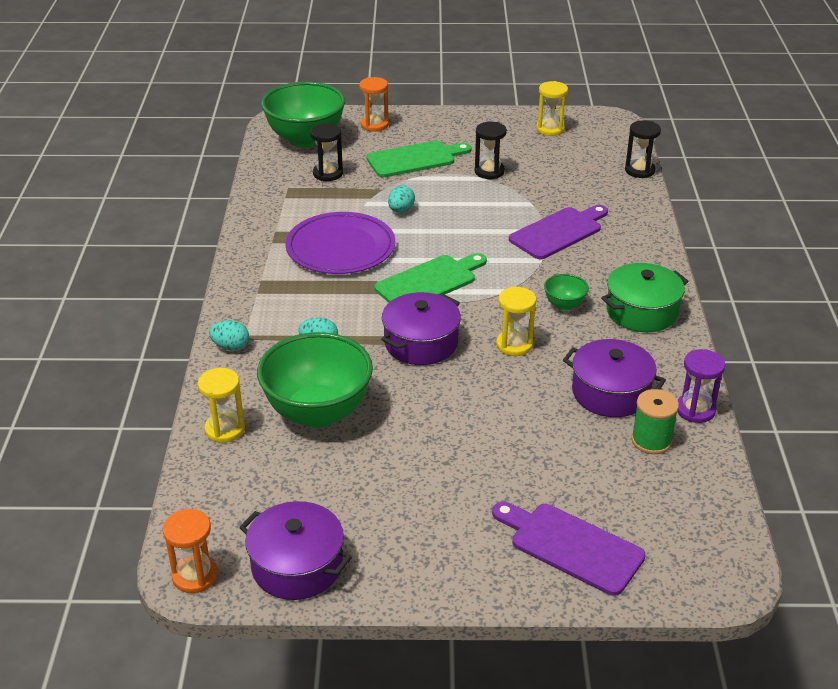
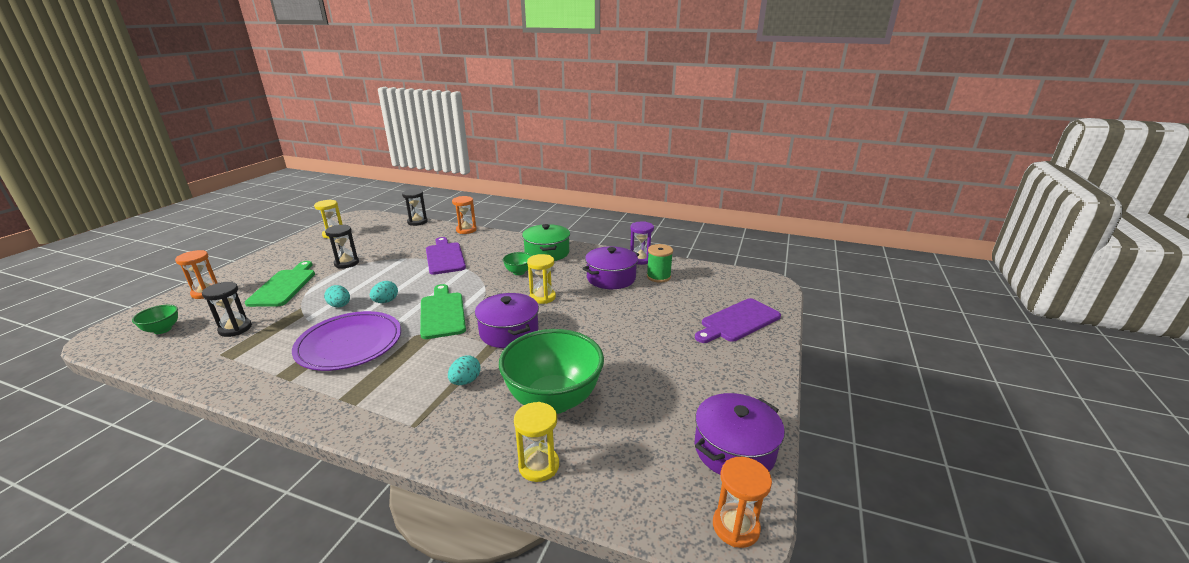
camera: 70 degrees left, 10 degrees down
turquoise egg [209,320,249,351] -> turquoise egg moved to [370,281,398,303]
green bowl [261,82,345,148] -> green bowl [132,305,178,334], size x0.44
none -> orange hourglass [452,196,477,234]

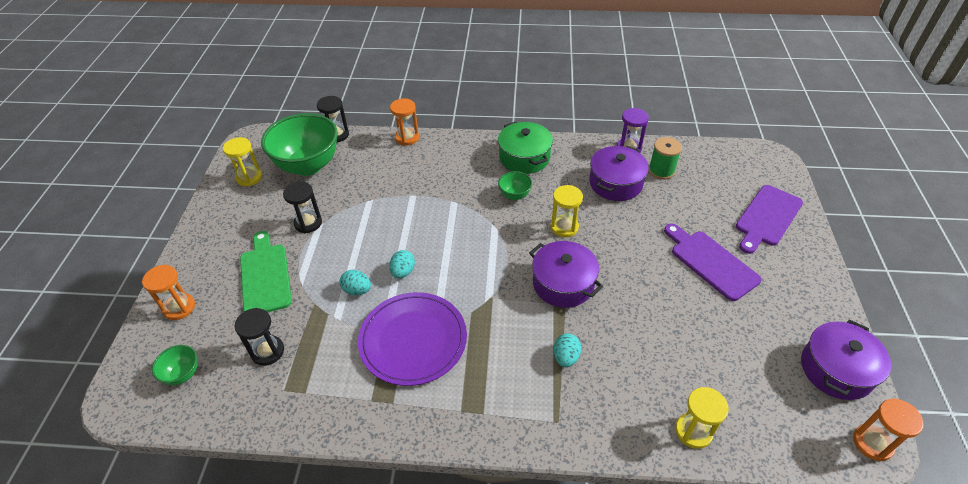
camera: 15 degrees left, 20 degrees up
green cutting board [420,284,466,339] -> none
purple cutting board [426,237,466,275] -> purple cutting board moved to [664,224,762,301]
green bowl [499,329,604,414] -> green bowl moved to [261,113,338,176]

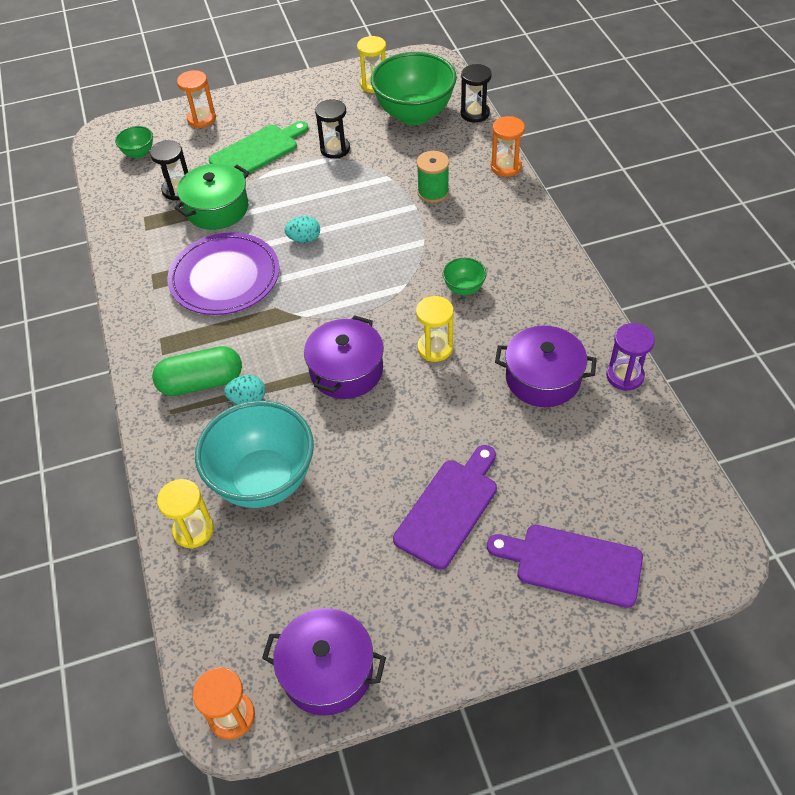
camera: 70 degrees right, 5 degrees up
turquoise egg [340,270,371,295] -> none
green pot [498,121,553,174] -> green pot moved to [174,163,249,230]
green spool [649,137,682,180] -> green spool moved to [417,151,449,203]
none -> green capsule [152,346,242,396]
none -> turquoise bowl [195,400,314,508]

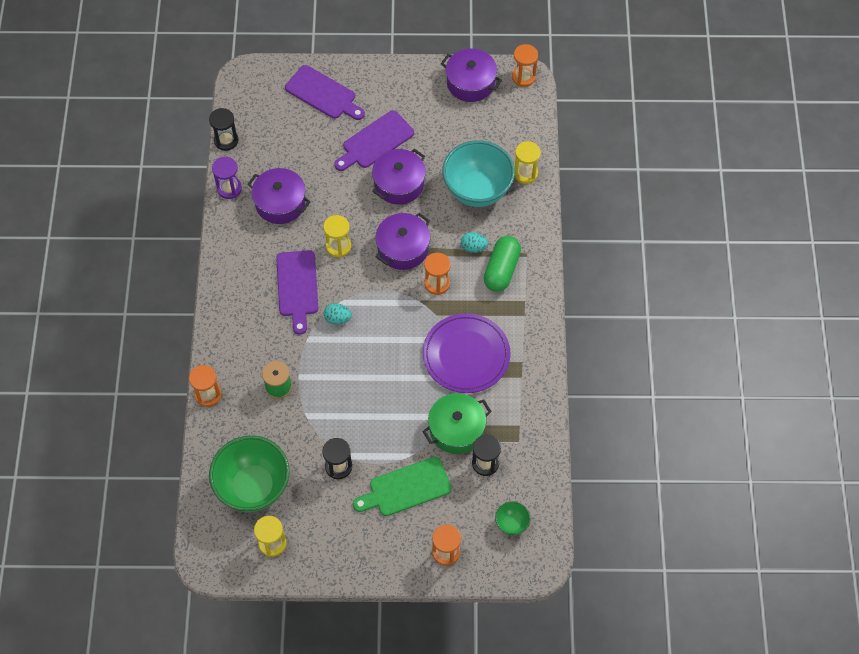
camera: 165 degrees left, 10 degrees up
green capsule [152,346,242,396] -> green capsule turned 75 degrees counterclockwise [484,236,521,292]
turquoise egg [284,216,320,243] -> turquoise egg moved to [324,303,352,325]
green bowl [443,258,487,295] -> purple cutting board [276,250,318,335]
black hourglass [461,64,492,123] -> black hourglass moved to [209,108,238,151]
none -> purple pot [372,149,426,204]
none -> orange hourglass [424,253,451,295]

